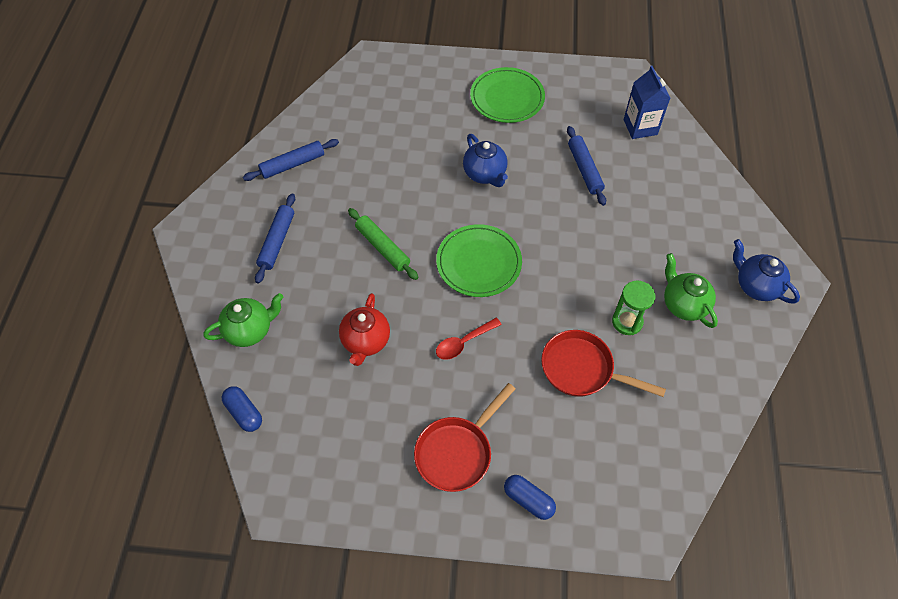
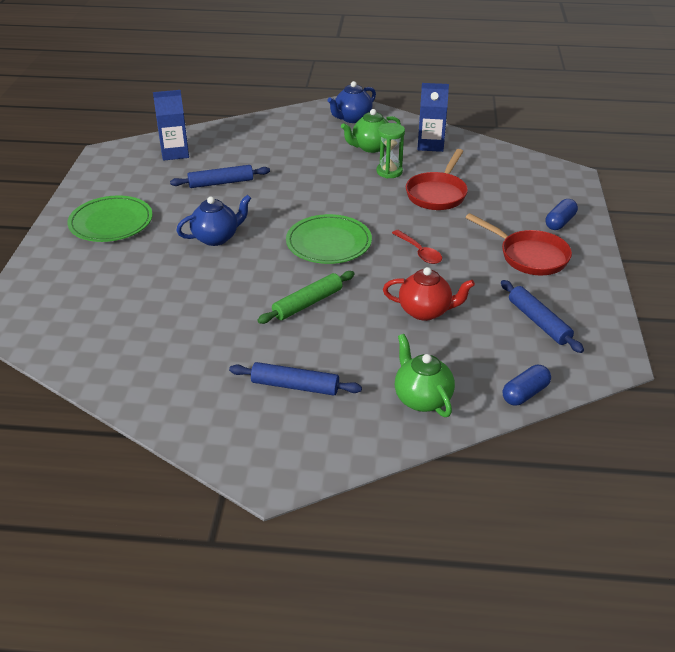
camera: 90 degrees left, 20 degrees down
blue rolling pin [243,139,339,181] -> blue rolling pin moved to [501,280,584,353]
none -> blue carton [417,83,449,152]

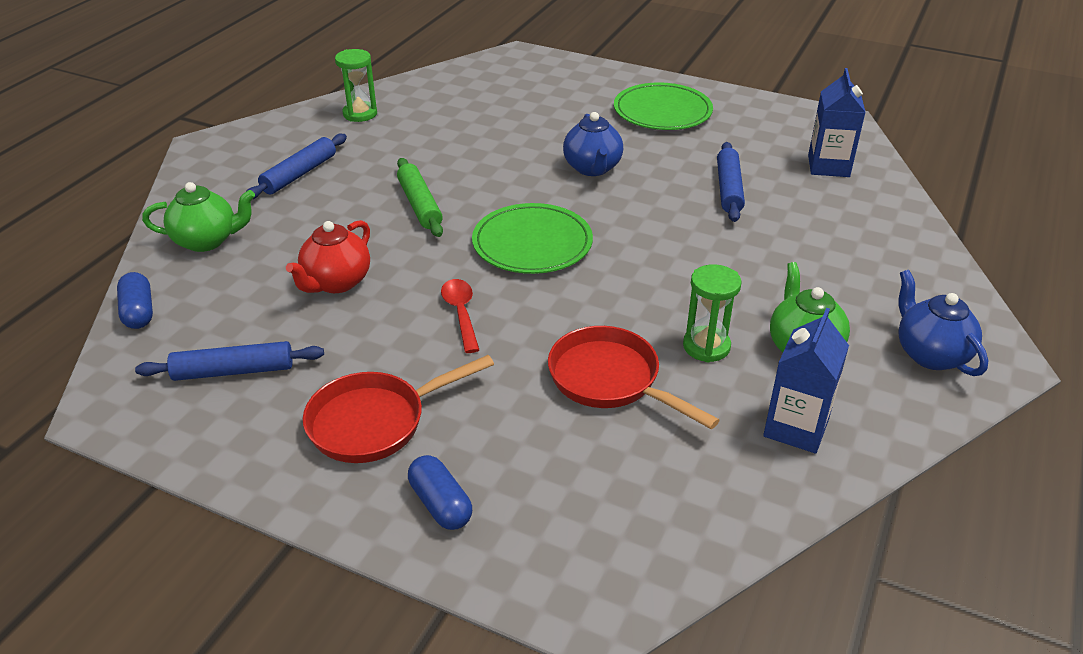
camera: 110 degrees right, 0 degrees up
red spoon [392,230,442,264] -> red spoon turned 90 degrees clockwise [441,279,479,353]
none -> green hourglass [335,49,377,122]

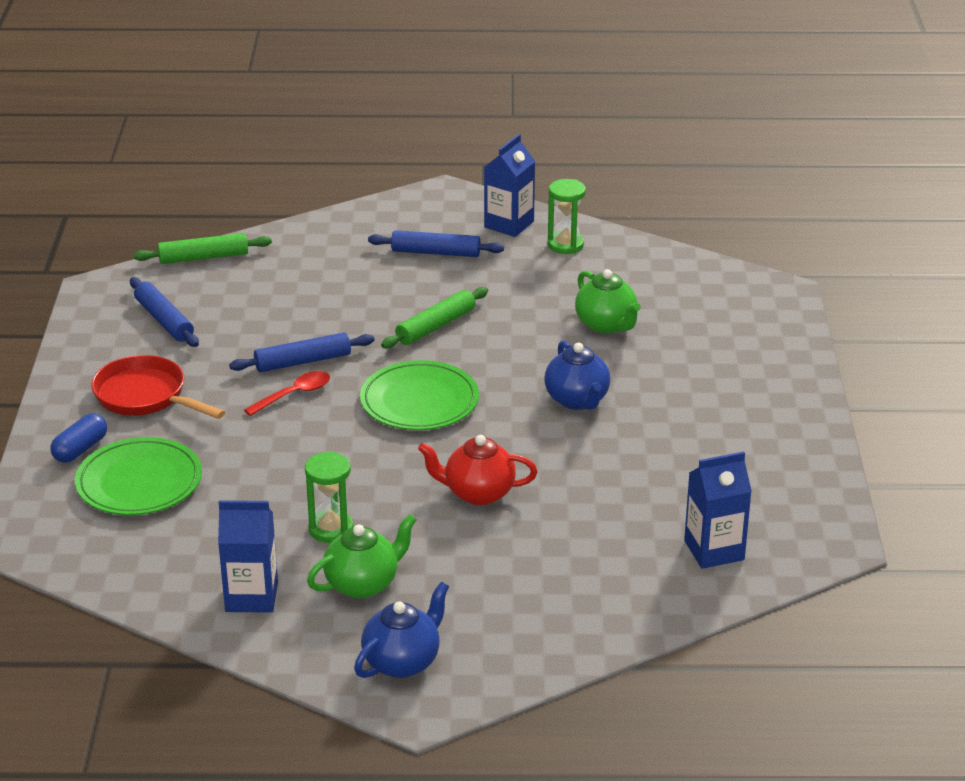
camera: 65 degrees right, 5 degrees down
blue capsule [117,272,153,329] -> green rolling pin [134,233,272,264]
green teapot [142,182,255,252] -> green teapot moved to [575,269,641,334]
red teapot [286,220,370,293] -> red teapot moved to [418,435,537,505]
red pan [548,326,720,429] -> none
blue teapot [563,112,623,176] -> blue teapot turned 75 degrees counterclockwise [545,340,610,410]
green plate [614,82,713,130] -> green plate moved to [75,437,202,515]
blue rolling pin [717,142,745,222] -> blue rolling pin moved to [229,332,374,372]
none -> blue carton [484,134,535,237]

